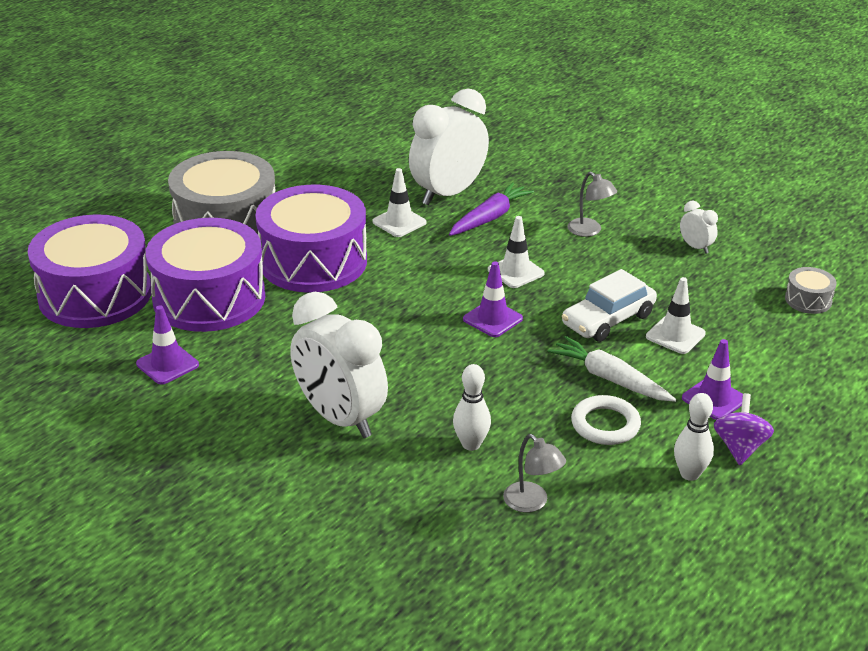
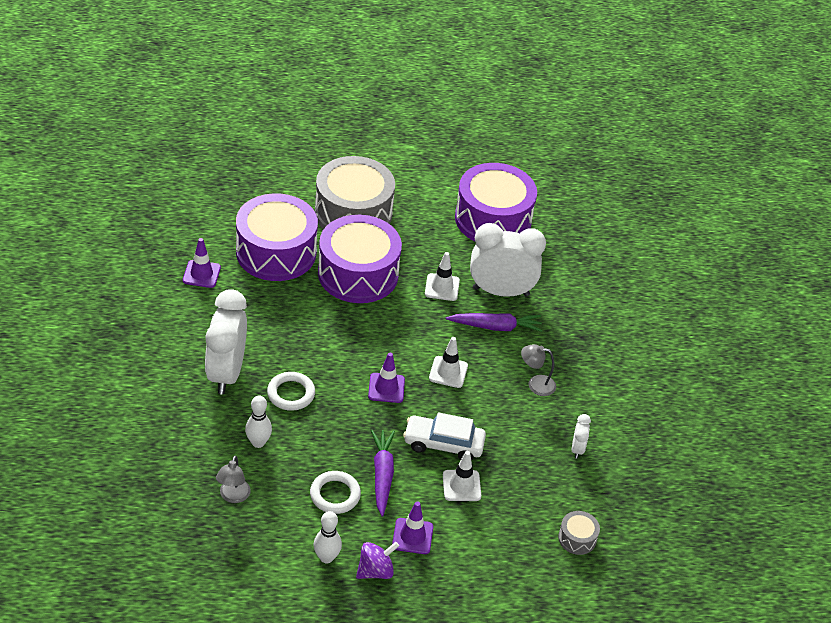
camera: 45 degrees right, 10 degrees up
purple drum [28,214,151,328] -> purple drum moved to [455,163,537,241]
white carrot [548,336,676,402] -> purple carrot [371,430,395,517]
grey lamp [567,172,617,237] -> grey lamp turned 90 degrees clockwise [521,344,556,396]
none -> white ring [267,372,315,411]

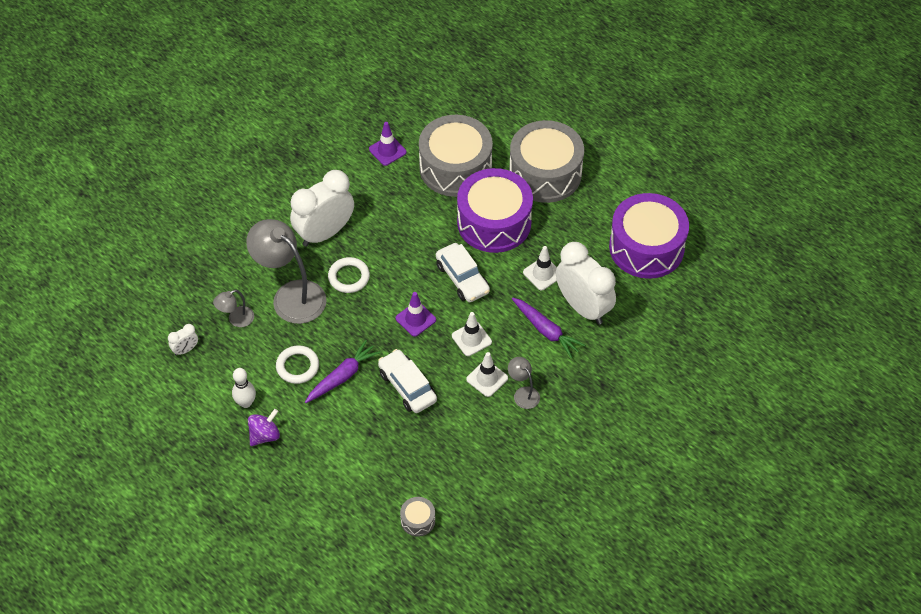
camera: 50 degrees right, 10 degrees up
purple drum [236,193,318,281] -> grey drum [419,115,493,197]
white bowling pin [245,395,272,448] -> grey lamp [246,219,327,324]
purple spinning top [356,542,399,579] -> purple spinning top turned 60 degrees counterclockwise [248,409,280,446]
purple traffic cone [392,501,433,554] -> none
white traffic cone [443,451,481,501] -> white traffic cone moved to [466,352,508,397]
white clock [572,414,591,459] -> white clock moved to [168,324,198,356]
none -> white car [436,243,490,302]

